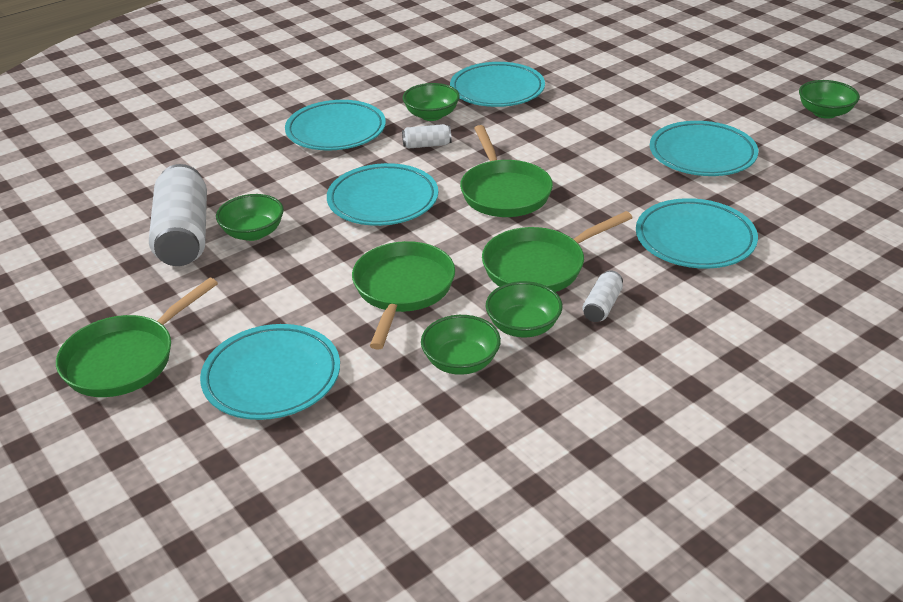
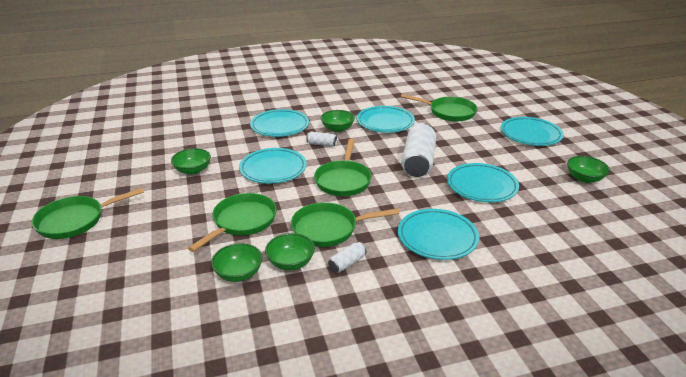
camera: 20 degrees right, 5 degrees down
white can [149,164,207,266] -> white can moved to [402,123,436,177]
turquoise plate [200,324,340,420] -> turquoise plate moved to [501,117,564,146]
none -> green pan [401,94,478,122]

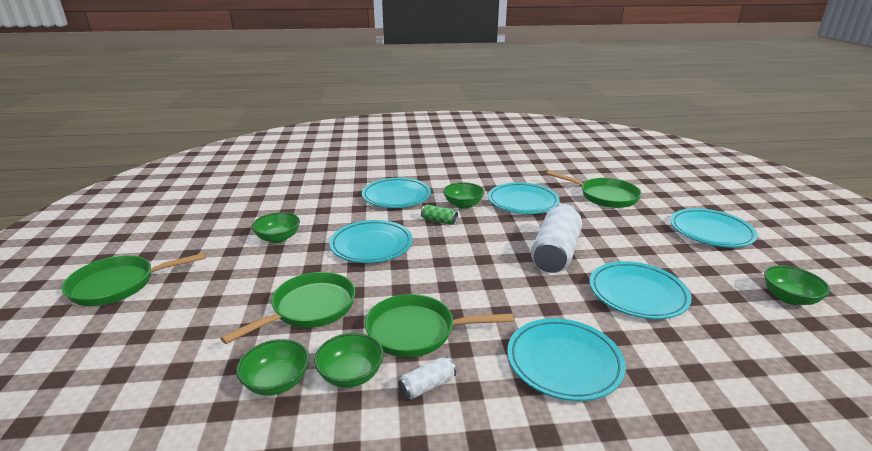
camera: 10 degrees right, 5 degrees down
white can [307,132,337,147] -> green can [421,205,458,225]
green pan [314,139,372,196] -> none

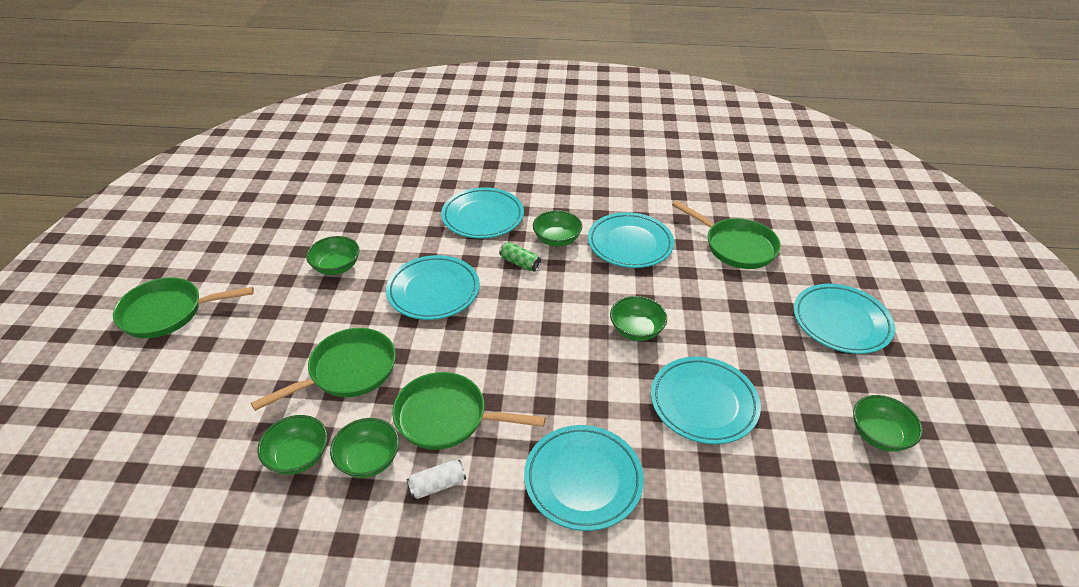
camera: 10 degrees right, 15 degrees up
white can [531,204,582,273] -> green bowl [610,296,667,341]

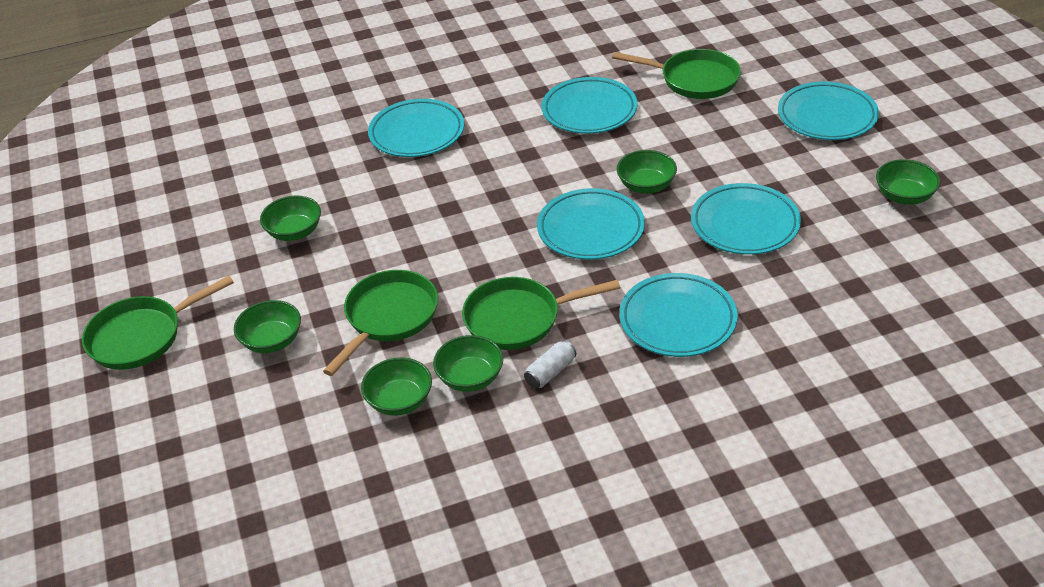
camera: 20 degrees left, 0 degrees up
turquoise plate [386,255,480,320] -> turquoise plate moved to [537,188,645,260]
green can [499,242,541,272] -> none
green bowl [533,210,582,247] -> green bowl moved to [234,300,301,353]

